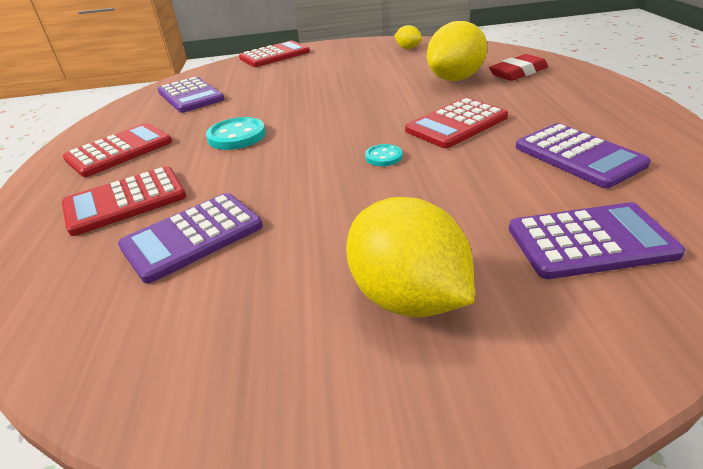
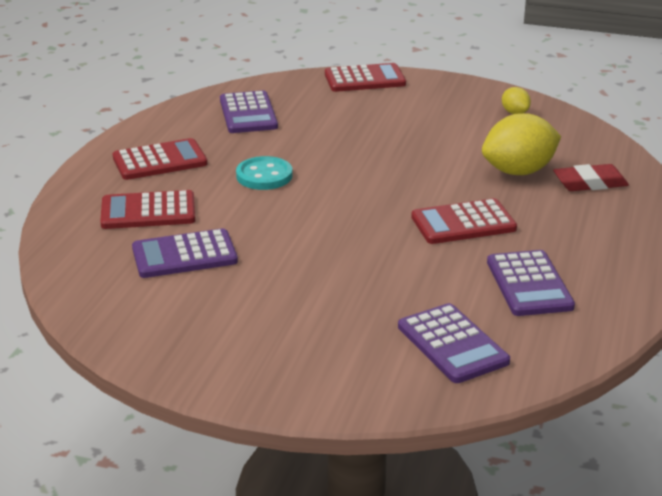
camera: 20 degrees right, 5 degrees down
yellow lemon [346,197,474,318] -> none
turquoise button [365,144,403,166] -> none
purple calculator [509,202,685,279] -> purple calculator turned 45 degrees clockwise [398,303,510,383]

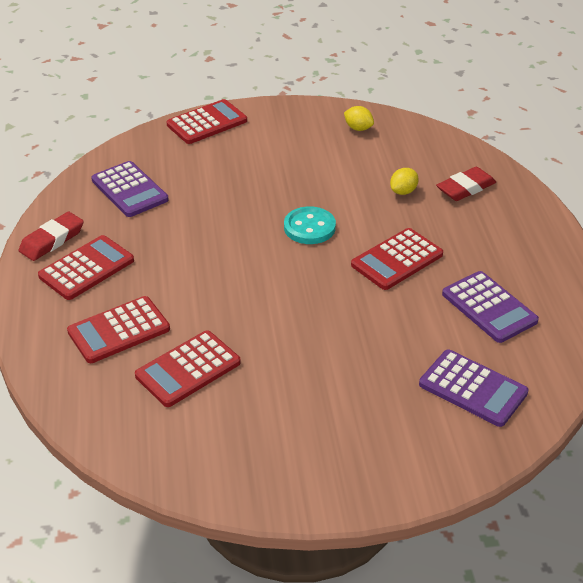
camera: 25 degrees left, 10 degrees up
purple calculator [132,228,238,278] -> red calculator [135,330,241,407]
turquoise button [236,156,293,190] -> turquoise button moved to [284,206,336,244]
yellow lemon [482,113,561,175] -> yellow lemon [390,168,419,195], size x0.48
none -> red eraser [19,212,84,261]

